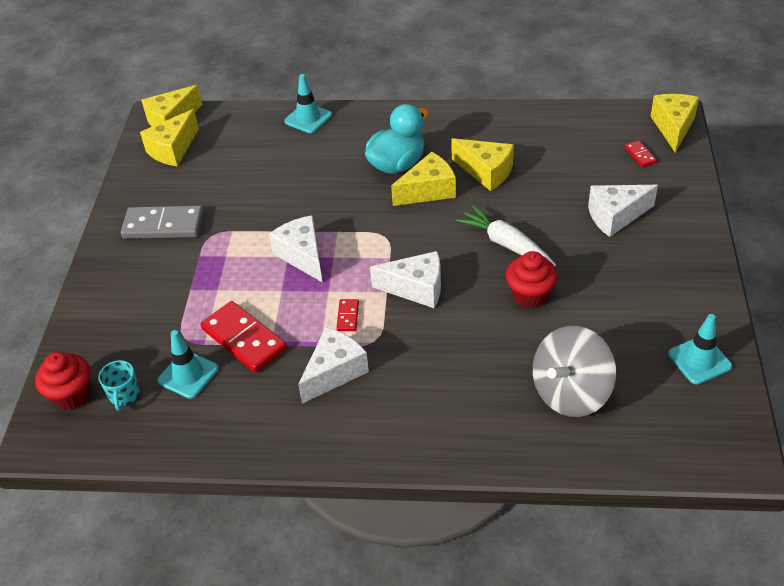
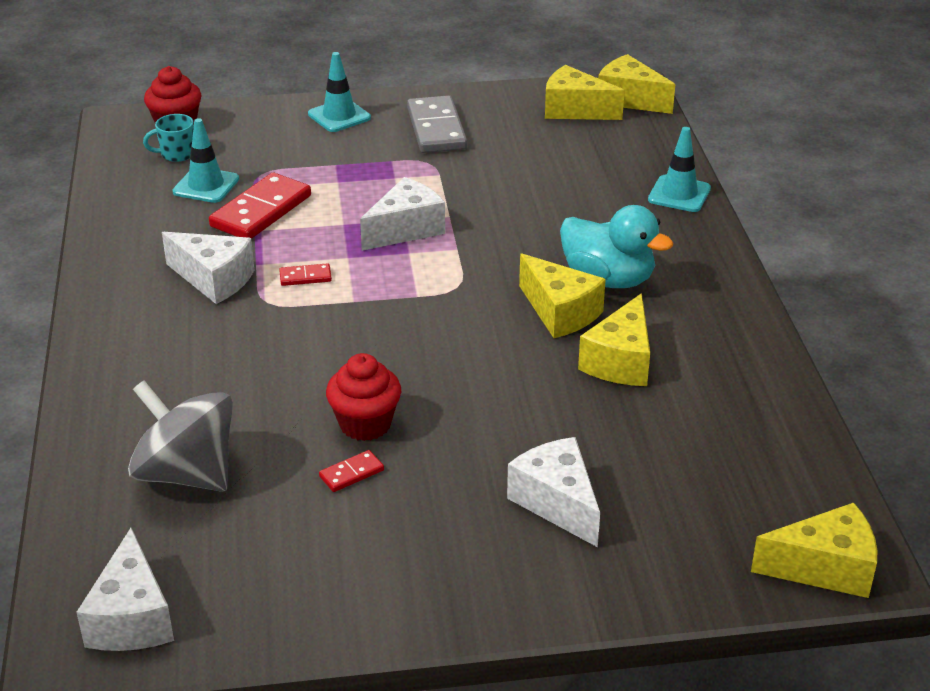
camera: 75 degrees right, 10 degrees down
white cheese [370,251,441,308] -> white cheese moved to [76,528,174,651]
white carrot [456,205,556,266] -> none
red domino [624,140,657,167] -> red domino moved to [319,450,384,492]
turquoise traffic cone [668,314,732,385] -> turquoise traffic cone moved to [308,52,371,132]

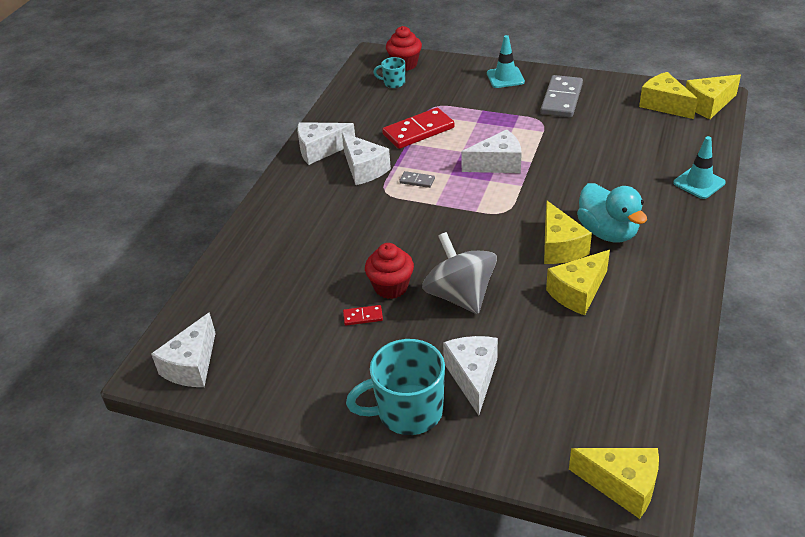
camera: 30 degrees right, 5 degrees up
grey spinning top [128,380,233,492] -> grey spinning top moved to [422,232,497,314]
turquoise traffic cone [173,118,239,203] -> none
red domino [279,263,332,286] -> grey domino [399,171,435,188]
yellow cheese [598,54,675,114] -> yellow cheese turned 90 degrees counterclockwise [686,74,741,119]
none -> white cheese [297,122,355,165]
none -> turquoise mug [346,339,445,435]

